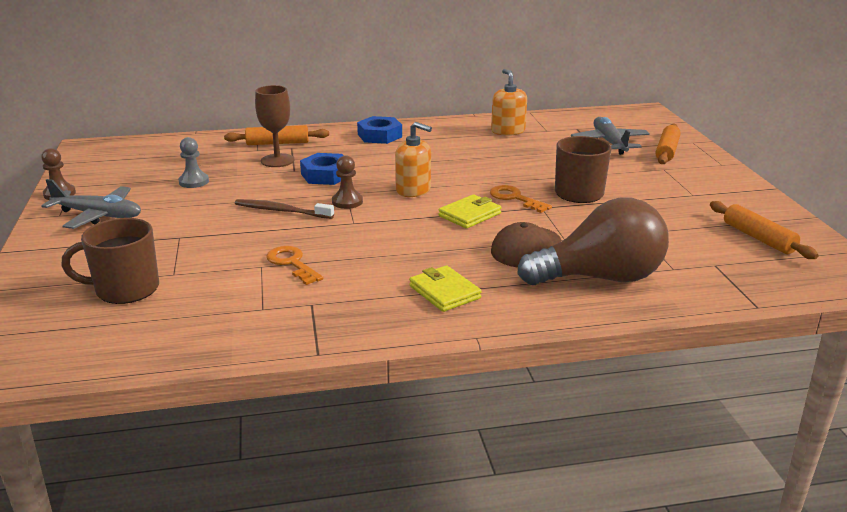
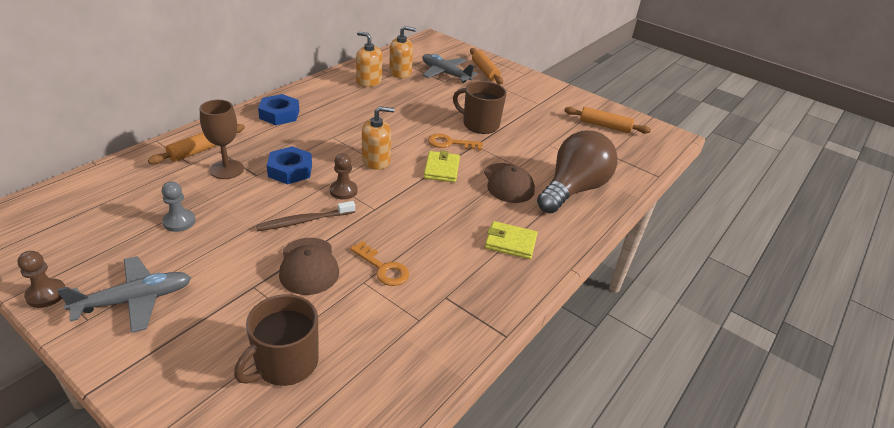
camera: 45 degrees left, 10 degrees up
orange key [266,246,323,285] -> orange key turned 150 degrees counterclockwise [350,241,409,286]
none -> brown cap [279,238,339,295]
none -> orange soap dispenser [389,26,416,78]

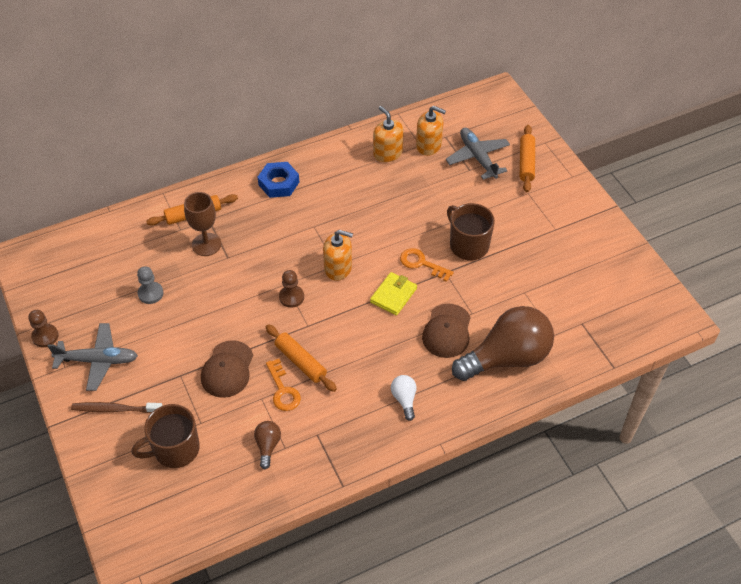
camera: 30 degrees right, 15 degrees up
brown toothbrush [256,201,355,231] -> brown toothbrush moved to [71,402,163,413]
blue nut [267,146,312,184] -> none
yellow wallet [485,221,537,259] -> white light bulb [391,375,416,421]
orange rolling pin [564,107,651,133] -> orange rolling pin moved to [266,324,337,392]
none -> brown light bulb [254,421,281,469]

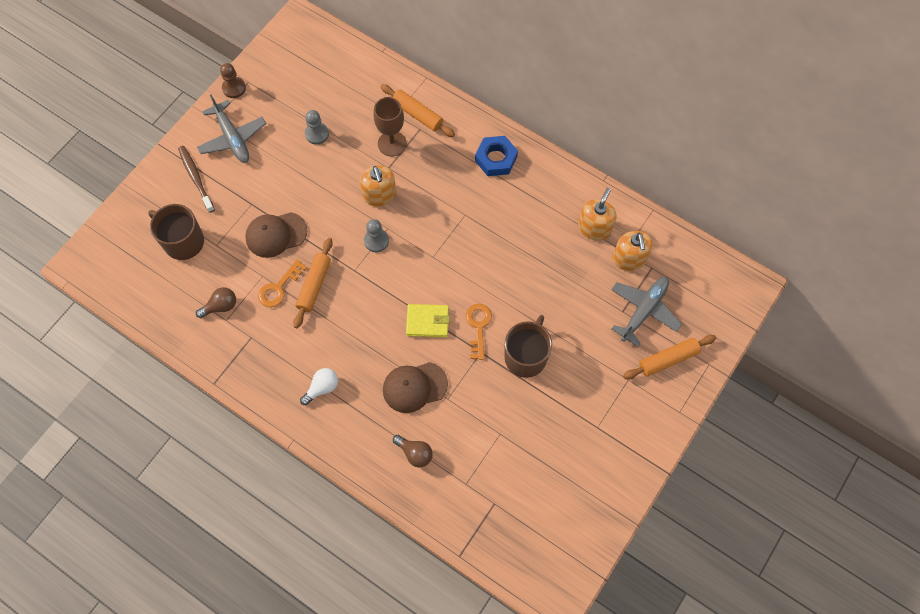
camera: 60 degrees right, 15 degrees up
brown pawn [279,270,304,308] -> grey pawn [364,219,389,252]
orange soap dispenser [323,230,353,281] -> orange soap dispenser moved to [360,165,396,207]
brown light bulb [452,306,554,381] -> brown light bulb [393,435,433,468], size x0.42

